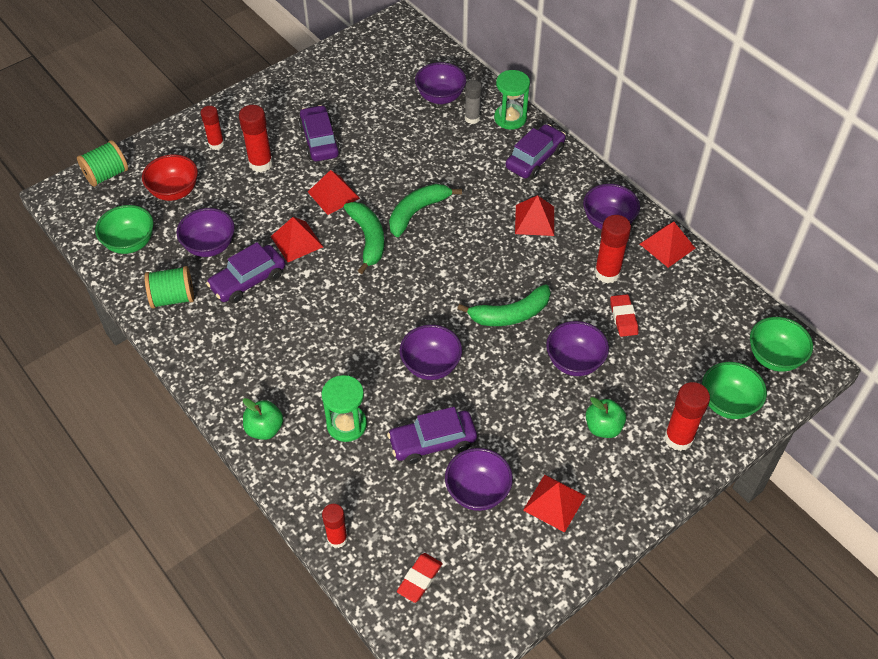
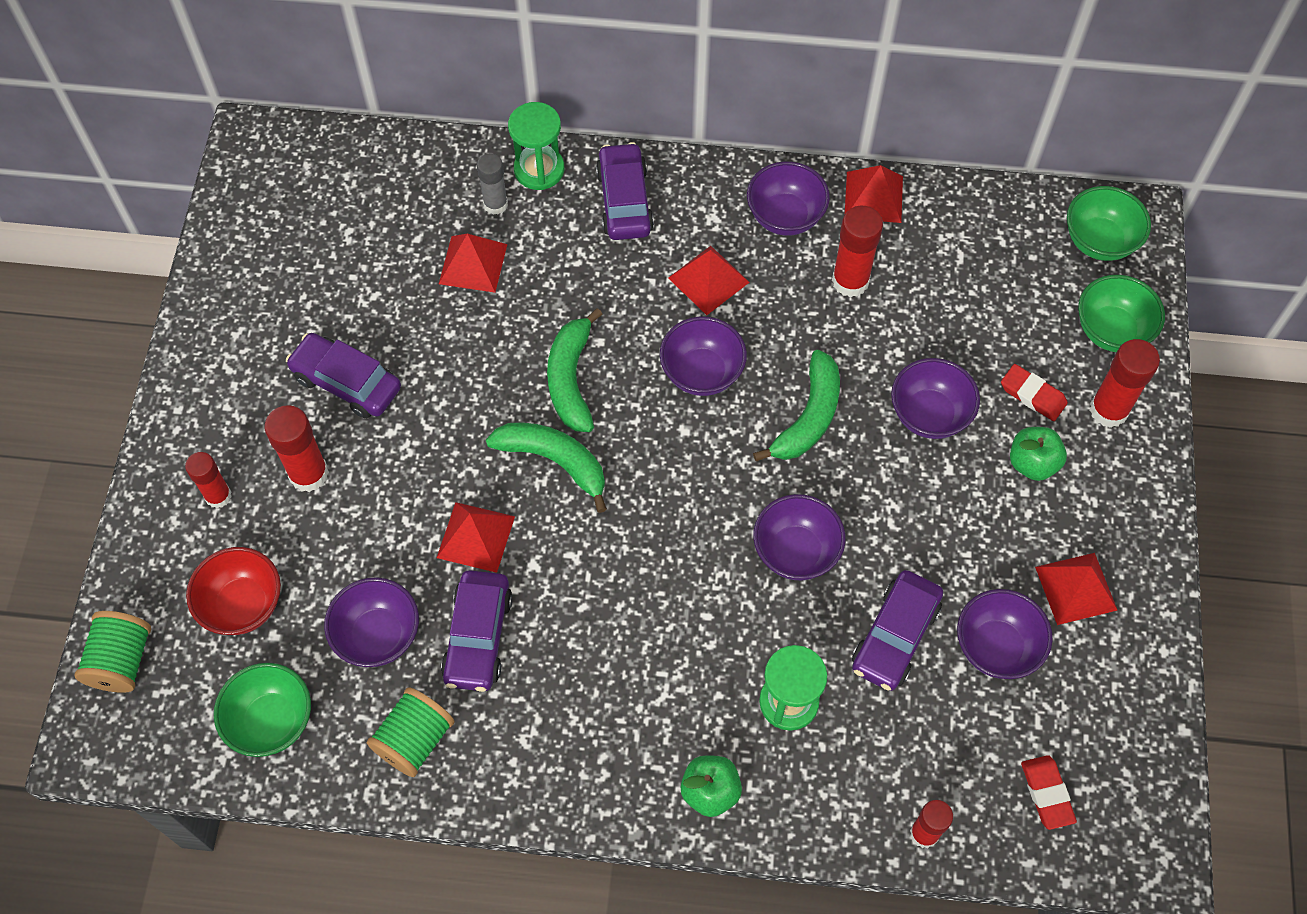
camera: 45 degrees left, 10 degrees up
red pyramid [308,170,360,215] -> red pyramid moved to [439,234,507,293]
purple bowl [415,62,466,104] -> purple bowl moved to [660,316,747,396]
red eraser [610,294,638,337] -> red eraser moved to [1001,364,1068,421]

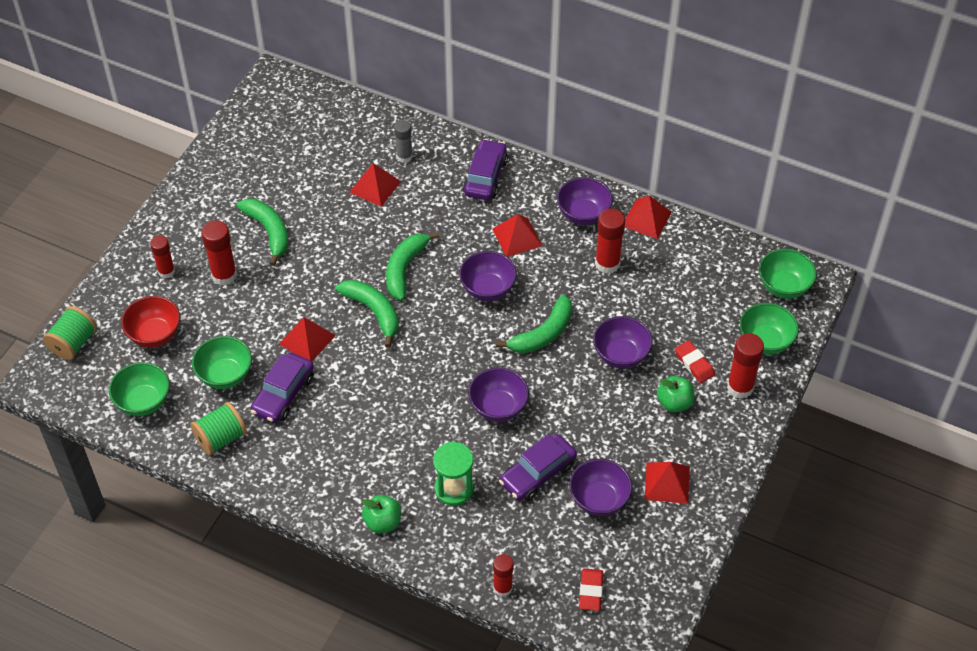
camera: 20 degrees right, 10 degrees down
purple car [286,333,401,419] -> green banana [236,199,288,266]
purple bowl [324,577,419,667] -> green bowl [192,336,252,389]
green hourglass [508,102,564,190] -> none

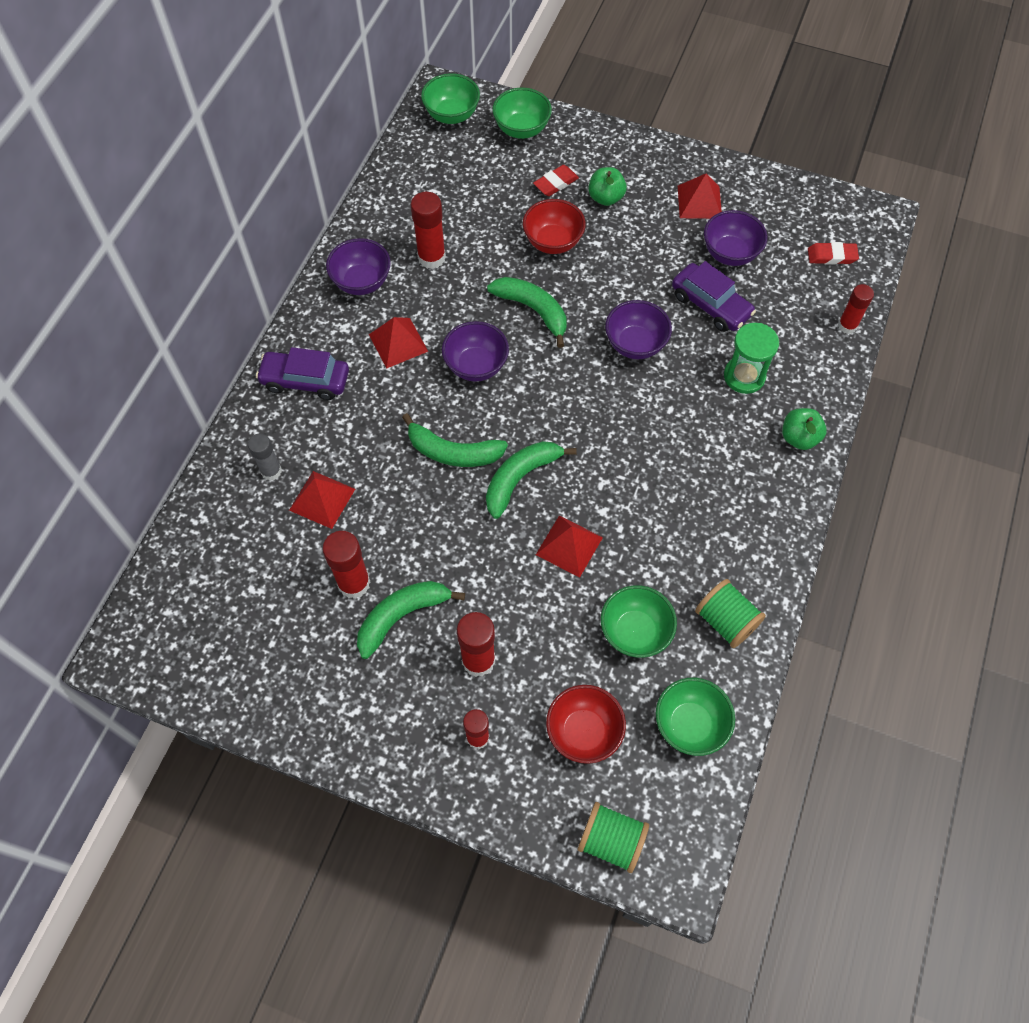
camera: 95 degrees left, 10 degrees up
purple car [250,353,314,423] -> none
purple bowl [593,316,653,369] -> red bowl [523,199,586,254]
red pyramid [625,195,672,239] -> none
red glue stick [727,333,764,399] -> red glue stick moved to [323,531,370,599]

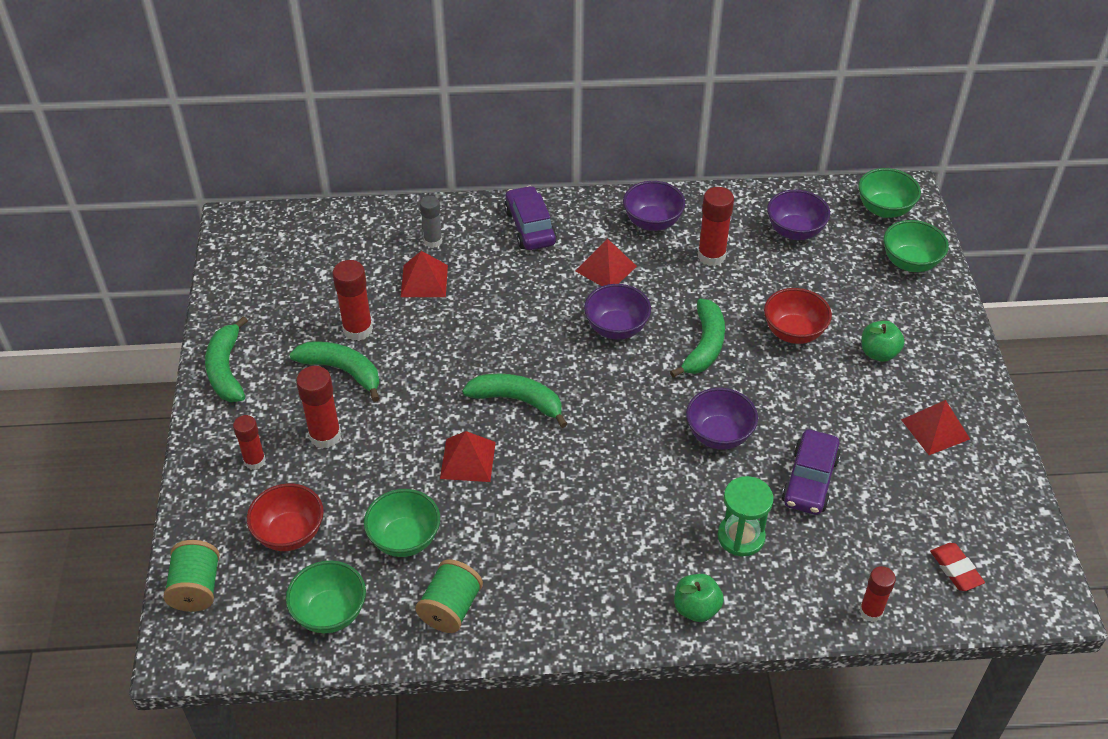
camera: 65 degrees right, 15 degrees down
green banana [402,413,508,467] -> green banana moved to [205,316,248,402]
red eraser [533,165,579,196] -> none
purple bowl [704,210,768,266] -> purple bowl moved to [767,190,830,240]

